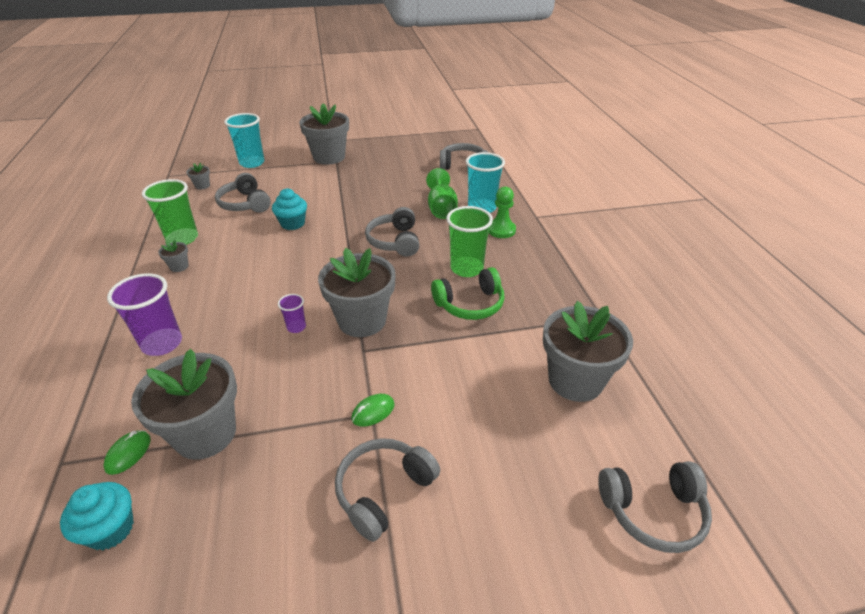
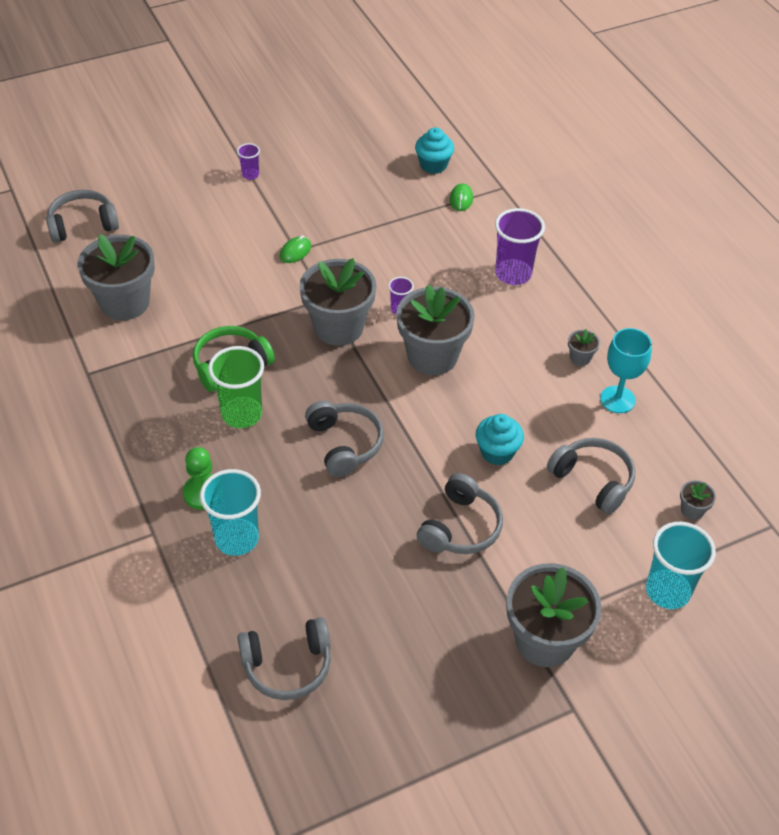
camera: 165 degrees right, 10 degrees up
grey flower pot [131,349,237,460] -> grey flower pot moved to [396,285,475,375]
green cup [142,179,198,245] -> turquoise goblet [600,328,652,413]
grey headphones [335,438,440,542] -> grey headphones moved to [417,473,503,554]
green goblet [426,168,458,219] -> none
none -> purple cup [237,143,260,180]

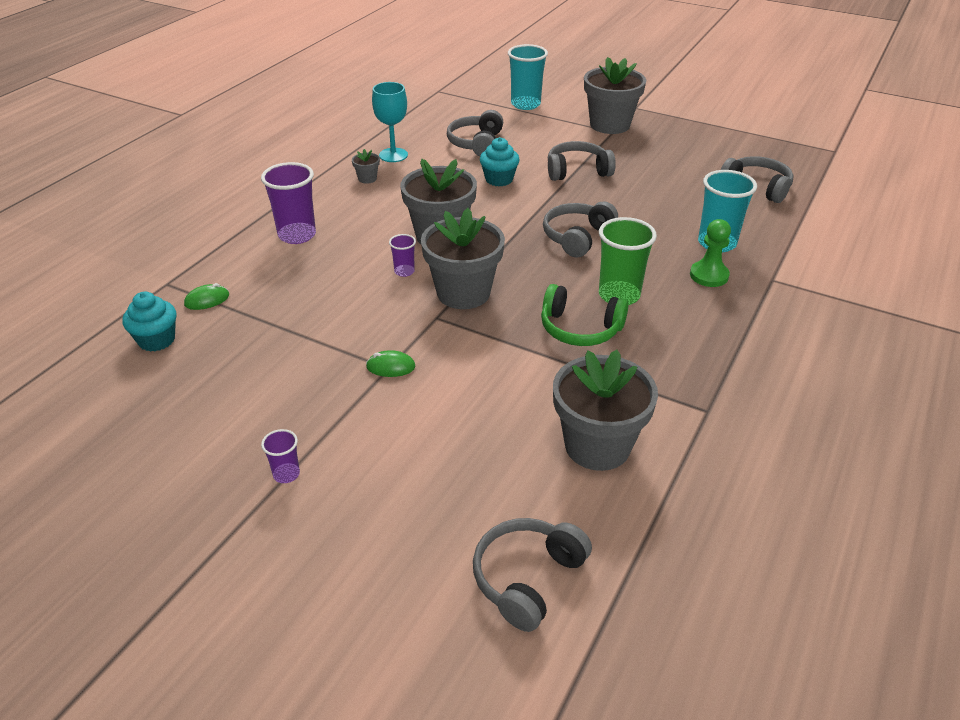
camera: 125 degrees left, 10 degrees down
grey headphones [46,190,119,243] -> grey headphones turned 90 degrees clockwise [473,518,592,632]
grey flower pot [680,480,716,520] -> none

